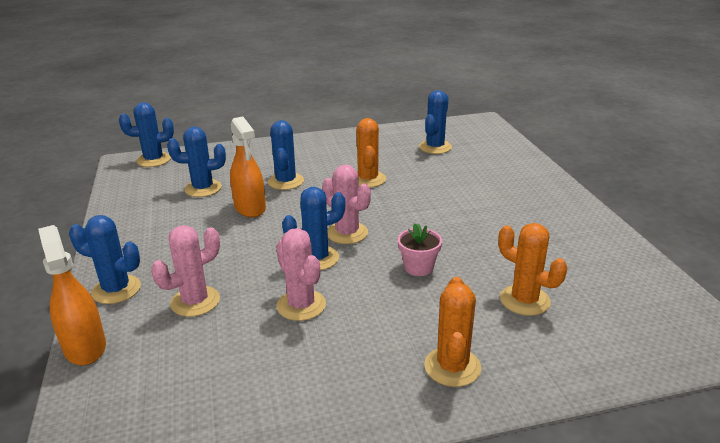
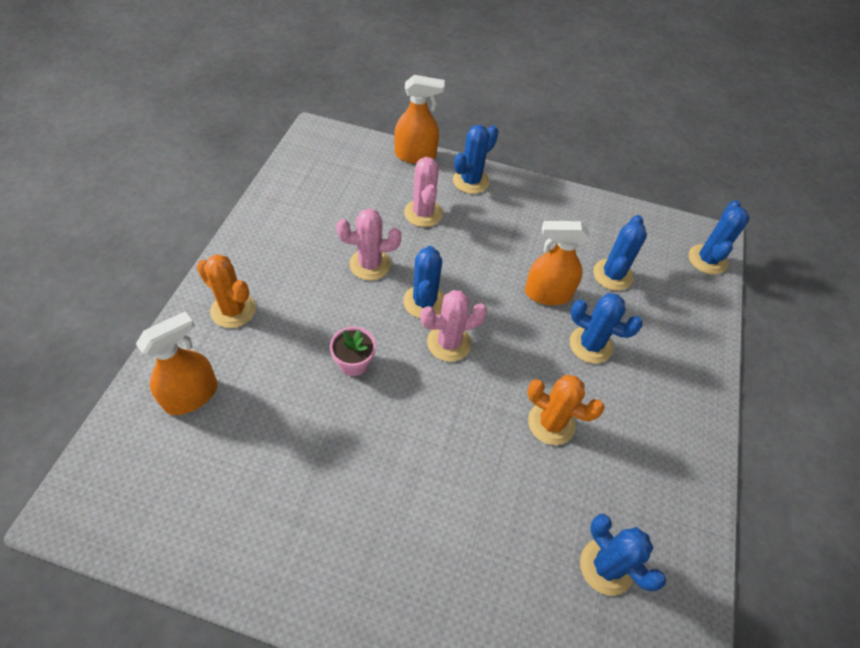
camera: 115 degrees right, 25 degrees up
orange cactus [498,223,567,316] -> none
none -> orange spray bottle [136,311,218,415]

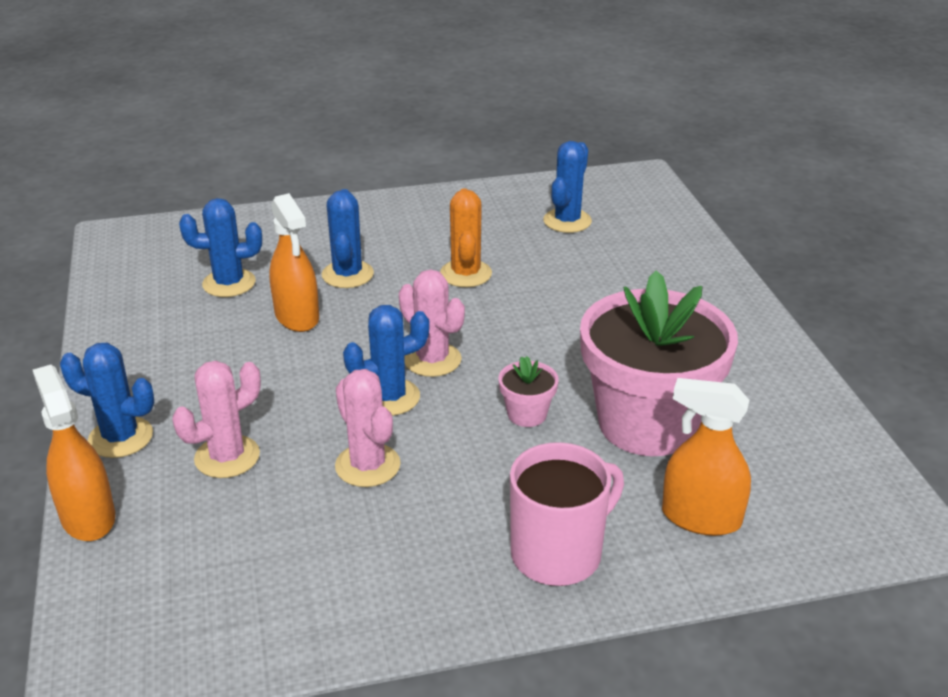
camera: 115 degrees left, 20 degrees down
orange cactus [197,254,256,328] -> pink mug [510,442,624,586]
blue cactus [689,200,750,275] -> none
none -> pink flower pot [580,270,738,456]

